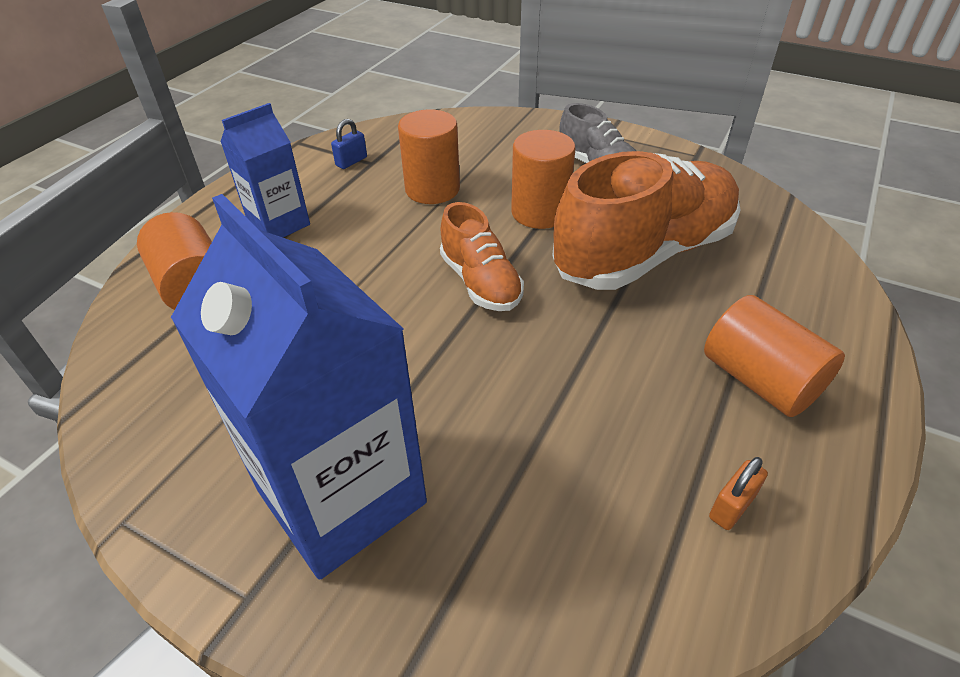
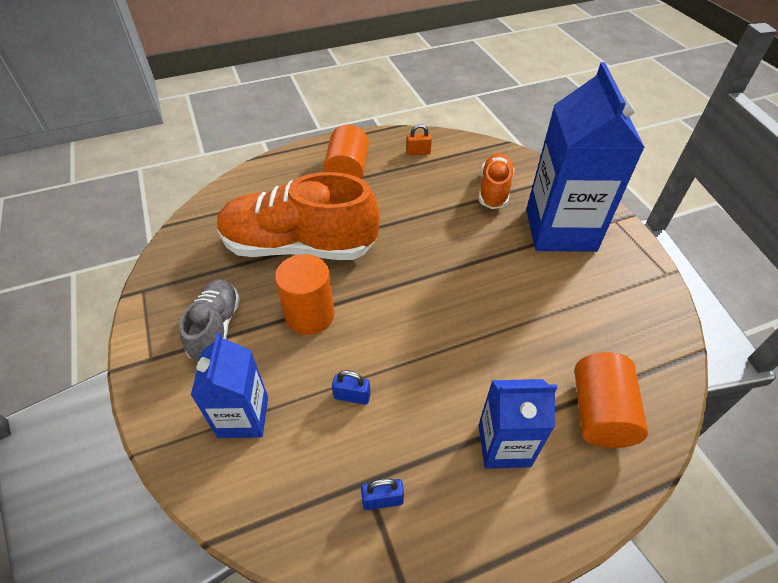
camera: 140 degrees left, 5 degrees up
orange cylinder [398,110,460,204] -> blue padlock [332,370,370,405]
orange shoe [440,202,524,311] -> orange shoe moved to [479,153,515,209]
none -> blue carton [190,333,268,438]

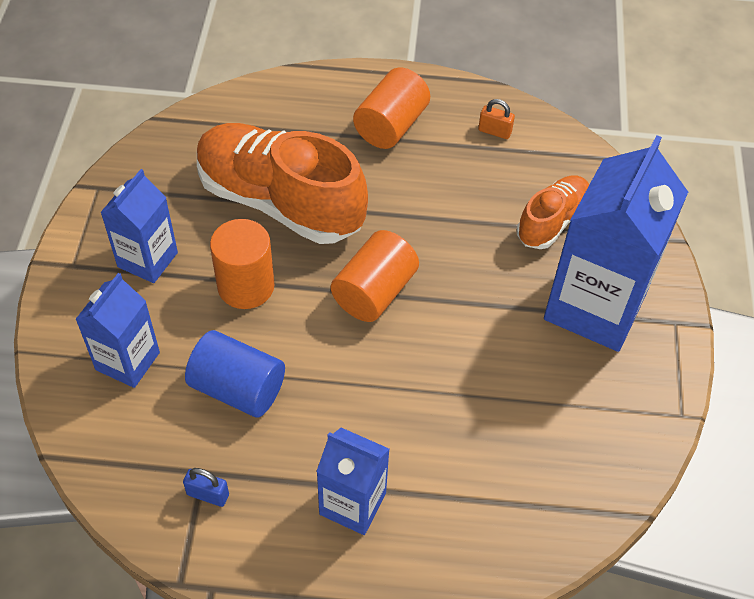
camera: 25 degrees right, 5 degrees up
grey shoe [179,279,240,362] -> blue carton [100,169,178,283]
blue padlock [332,370,370,405] -> blue cylinder [185,330,285,418]
orange cylinder [575,352,648,448] -> orange cylinder moved to [331,230,419,322]

